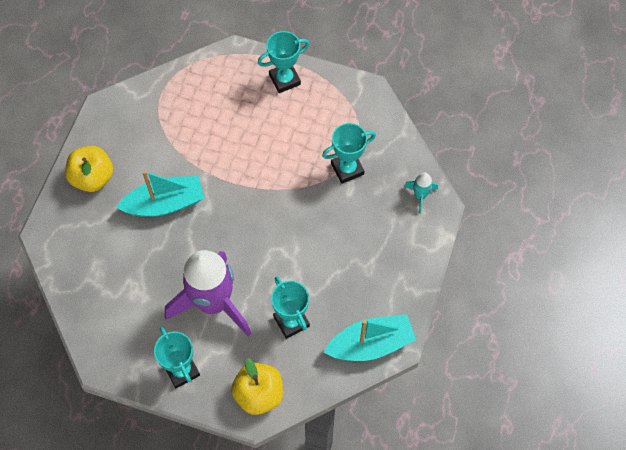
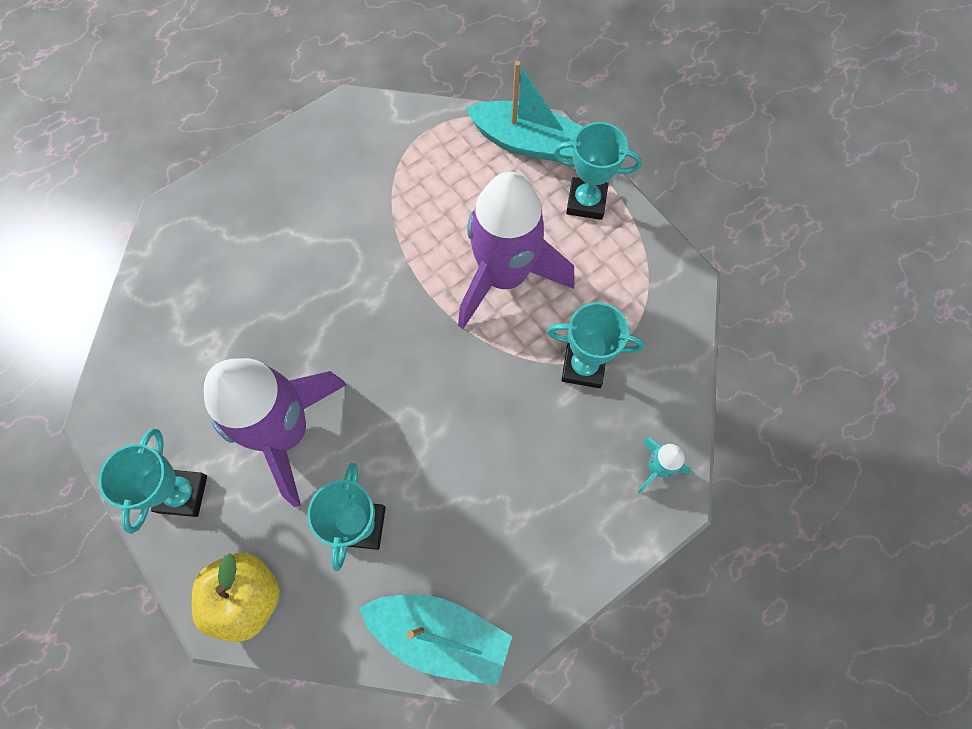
camera: 35 degrees right, 5 degrees up
yellow apple [65,146,113,192] -> none
turquoise boat [116,170,204,217] -> turquoise boat moved to [466,61,583,162]
none -> purple rocket [458,172,575,329]

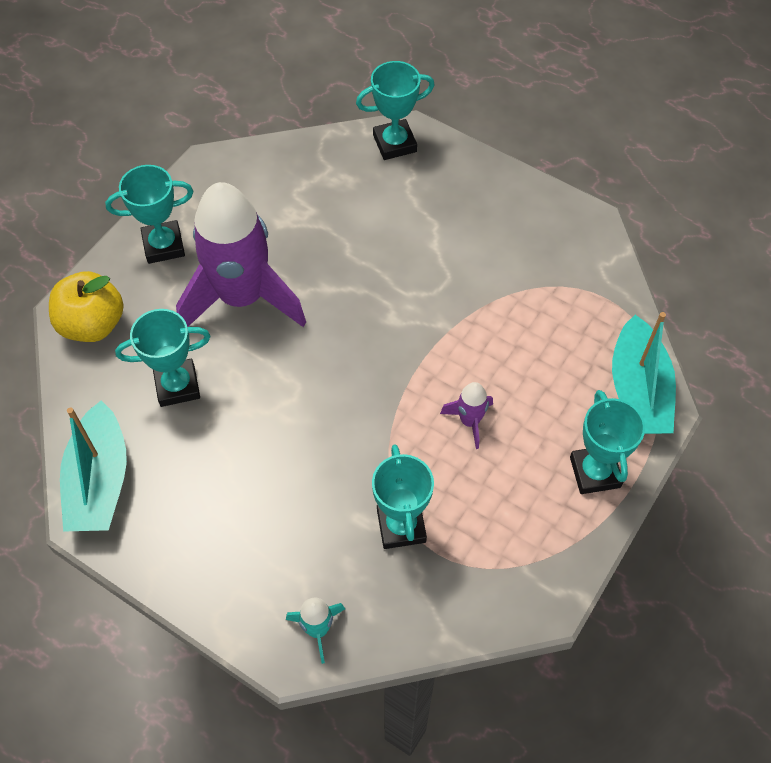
camera: 70 degrees right, 10 degrees down
purple rocket [458,172,575,329] -> purple rocket [440,382,493,449], size x0.41
none -> turquoise trophy [356,61,435,160]

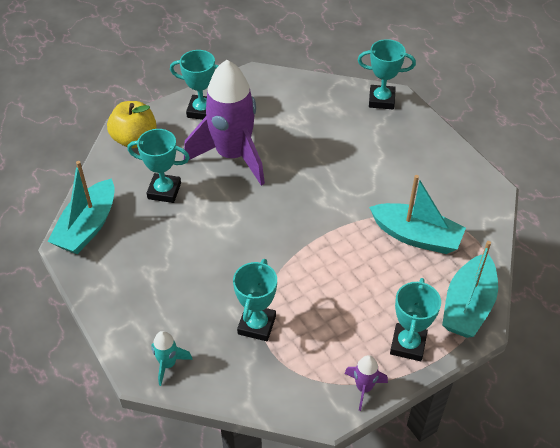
camera: 25 degrees right, 10 degrees down
purple rocket [440,382,493,449] -> purple rocket moved to [345,355,388,411]
none -> turquoise boat [369,175,466,254]

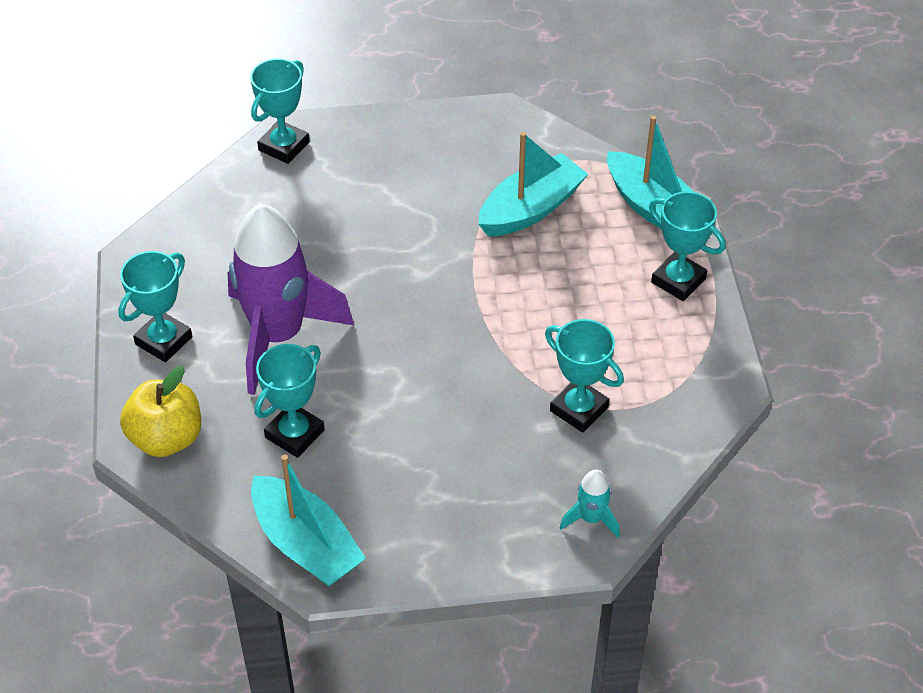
camera: 65 degrees left, 0 degrees up
purple rocket [345,355,388,411] -> none

